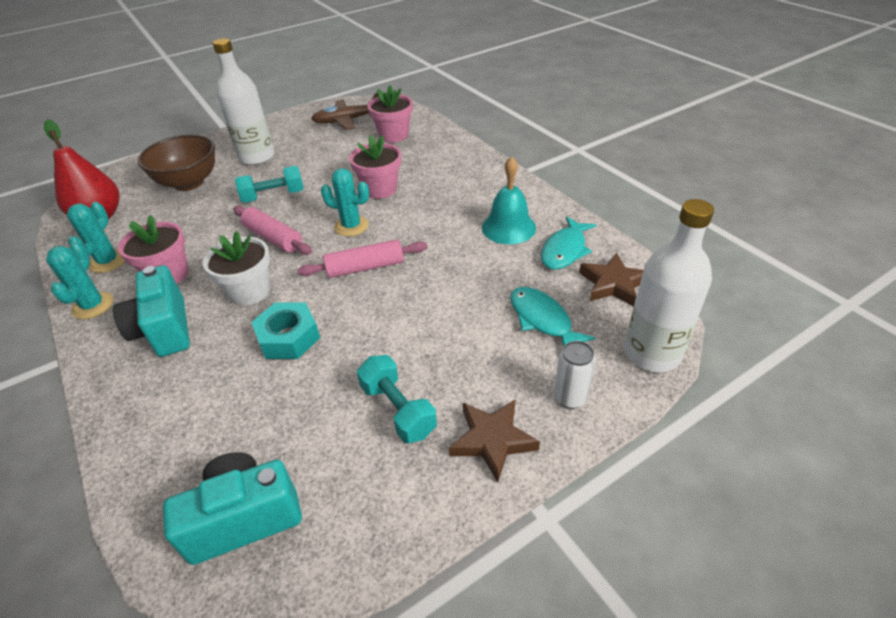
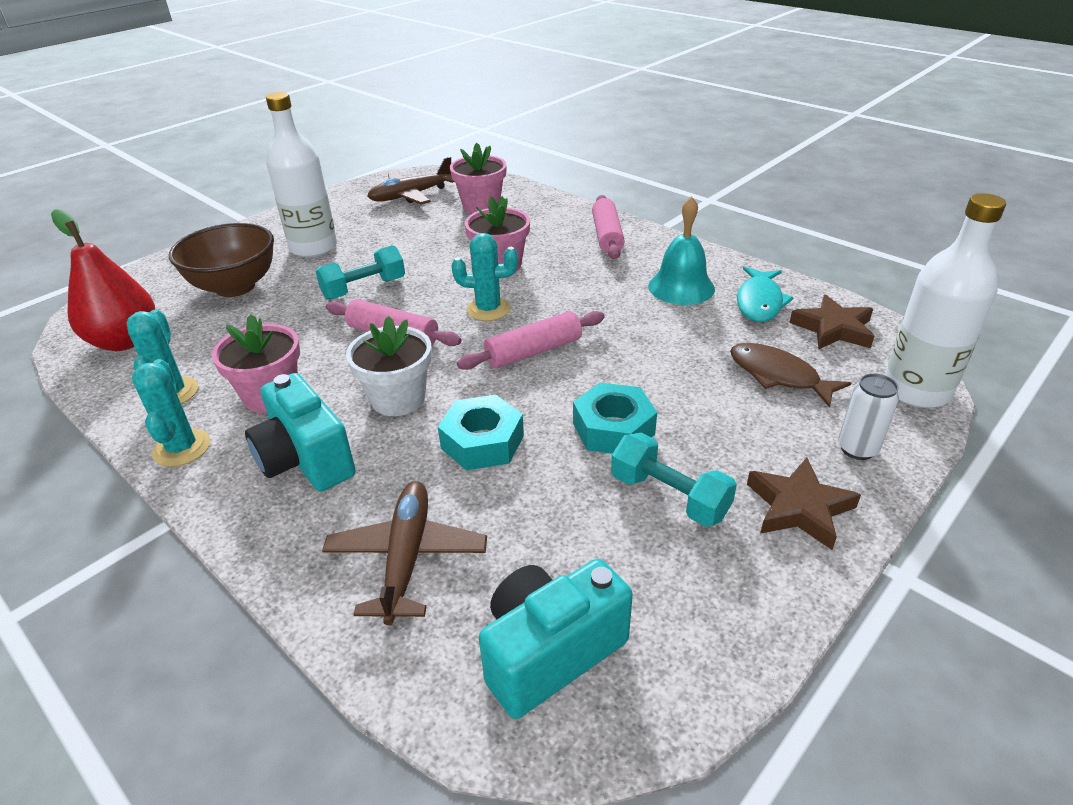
camera: 15 degrees left, 5 degrees down
turquoise fish [510,287,595,347] -> brown fish [730,343,851,408]
none -> brown plane [322,481,487,625]
none -> turquoise nut [573,383,657,454]
none -> pink rolling pin [592,195,625,259]

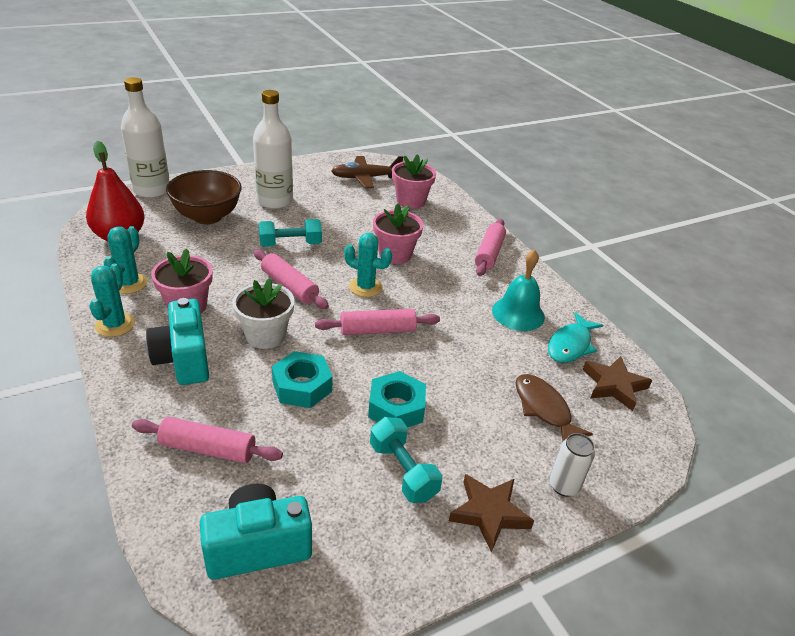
camera: 15 degrees right, 0 degrees up
brown plane [322,481,487,625] -> pink rolling pin [132,417,283,463]
white bottle [885,193,1006,408] -> white bottle moved to [121,77,170,198]

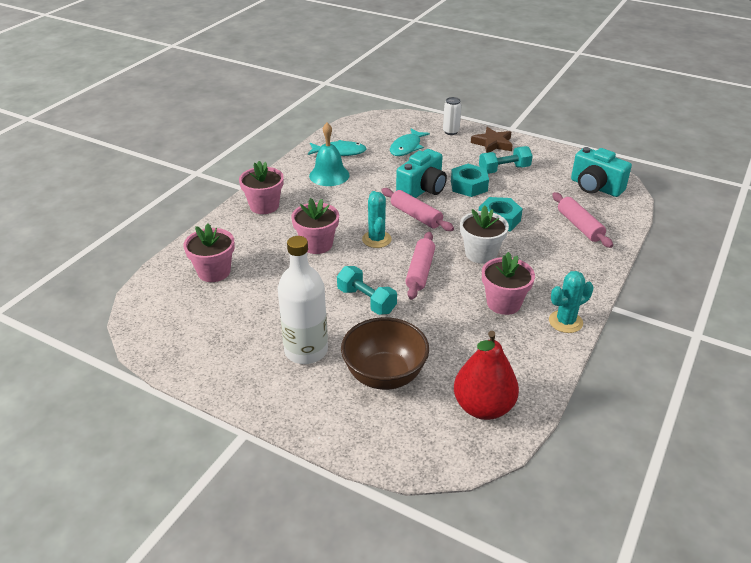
camera: 120 degrees left, 0 degrees up
turquoise cactus [103,226,148,294] -> none
white bottle [121,77,170,198] -> none
turquoise camera [146,298,209,385] -> turquoise camera moved to [396,149,447,198]
brown plane [331,156,403,188] -> none
turquoise dumbbell [370,417,442,503] -> turquoise dumbbell turned 45 degrees clockwise [479,146,533,174]
pink rolling pin [475,219,506,276] -> pink flower pot [239,161,284,214]
brown fish [516,374,593,441] -> turquoise fish [390,128,430,156]
brown star [583,356,652,411] -> none

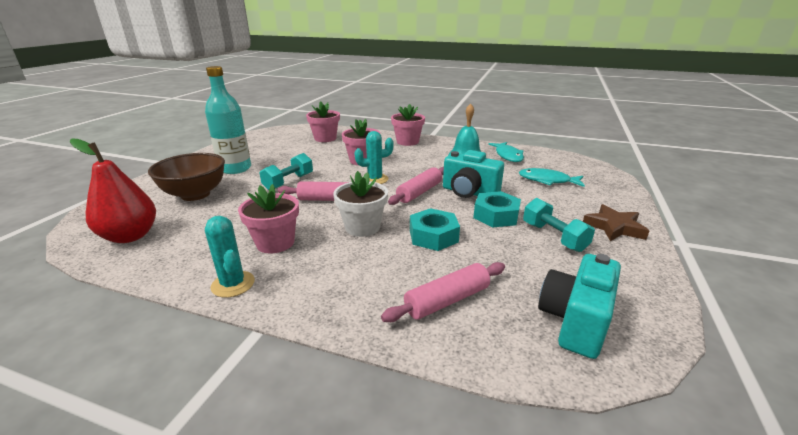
camera: 80 degrees right, 10 degrees down
white bottle [277,236,328,364] -> turquoise bottle [205,66,251,174]
white can [443,97,462,135] -> none

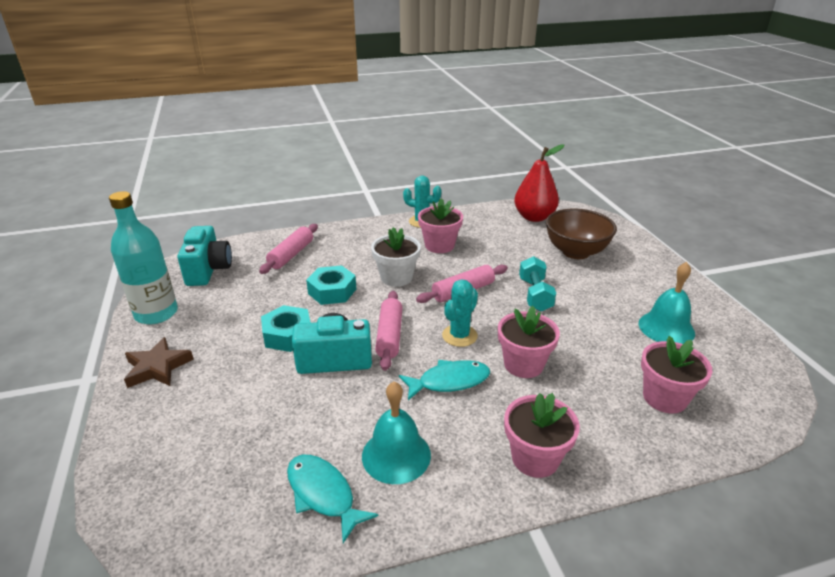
camera: 145 degrees right, 5 degrees up
turquoise bottle [205,66,251,174] -> turquoise bottle moved to [109,191,178,324]
turquoise fish [519,168,585,187] -> turquoise fish moved to [399,360,490,400]
turquoise dumbbell [523,198,595,252] -> none
none -> turquoise bell [639,262,695,344]

